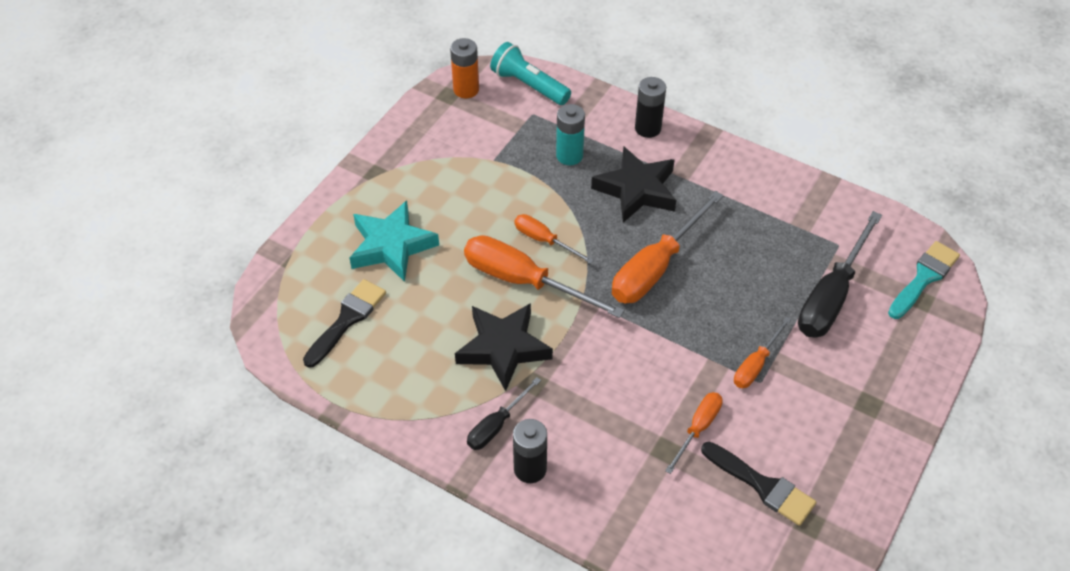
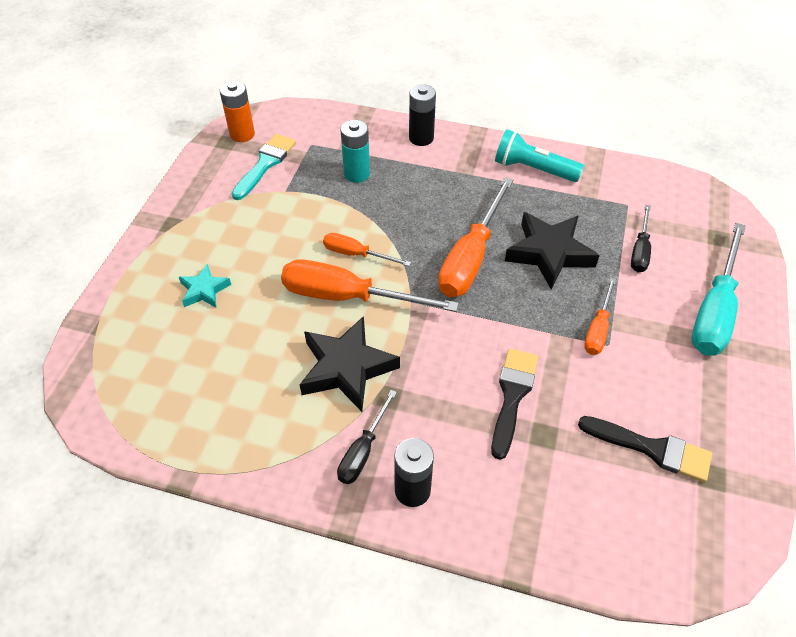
camera: 15 degrees left, 0 degrees up
black brush [303,279,386,368] -> black brush moved to [491,349,538,460]
turquoise star [350,200,439,282] -> turquoise star [179,264,231,308], size x0.55
turquoise flashlight [490,42,571,105] -> turquoise flashlight moved to [495,129,584,182]
black star [591,146,676,223] -> black star moved to [505,212,600,289]
orange screwdriver [665,392,723,474] -> none
black screwdriver [798,211,882,338] -> black screwdriver [631,205,651,272], size x0.54
turquoise brush [888,241,960,319] -> turquoise brush moved to [231,134,296,200]
none -> turquoise screwdriver [691,223,746,356]

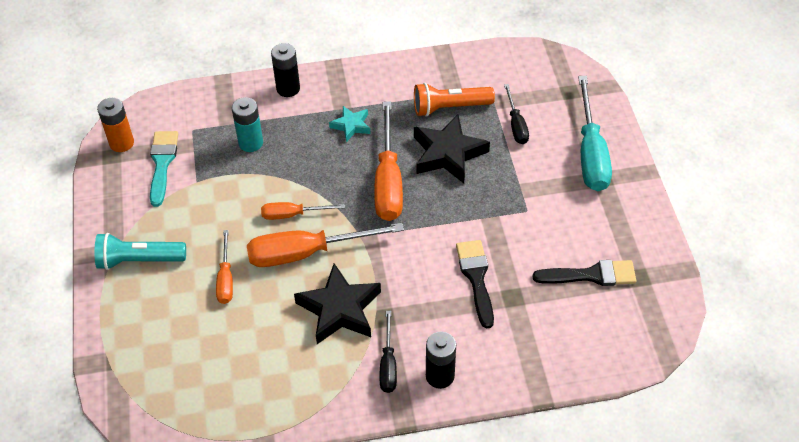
camera: 25 degrees left, 0 degrees up
turquoise star [179,264,231,308] -> turquoise star moved to [329,106,371,142]
turquoise flashlight [495,129,584,182] -> turquoise flashlight moved to [95,233,186,270]
orange screwdriver [584,278,616,355] -> orange screwdriver moved to [216,230,233,304]
none -> orange flashlight [414,83,495,117]

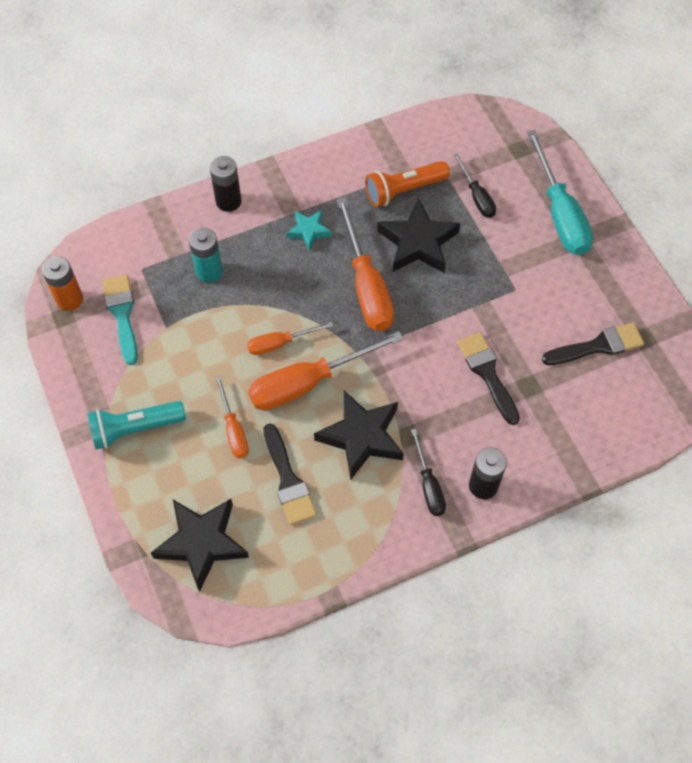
camera: 15 degrees left, 10 degrees up
none -> black star [151,499,249,592]
none -> black brush [263,424,317,525]

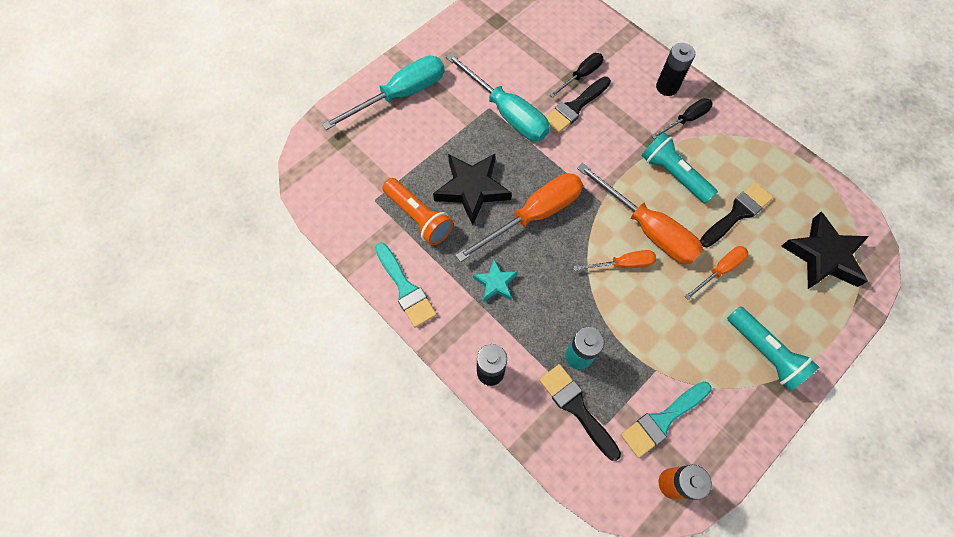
camera: 110 degrees left, 5 degrees up
orange screwdriver [247,322,333,355] -> orange screwdriver turned 60 degrees counterclockwise [573,250,656,271]
black star [314,391,404,480] -> turquoise flashlight [642,132,718,204]
black screwdriver [453,153,496,218] -> black screwdriver moved to [550,53,603,98]
black brush [542,323,644,365] -> black brush moved to [539,364,621,461]
none -> turquoise brush [375,242,437,328]
none -> turquoise screwdriver [445,53,550,141]

